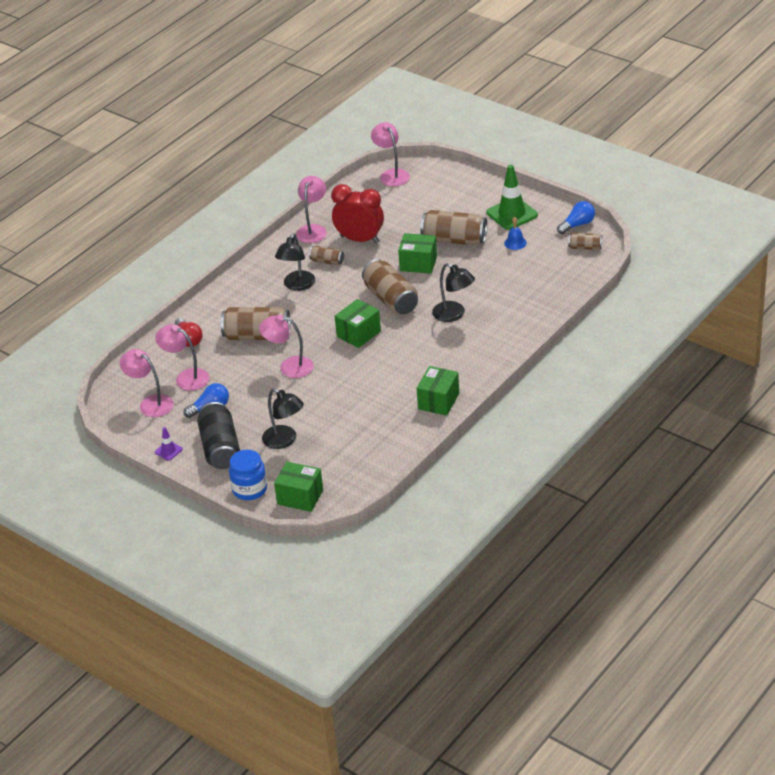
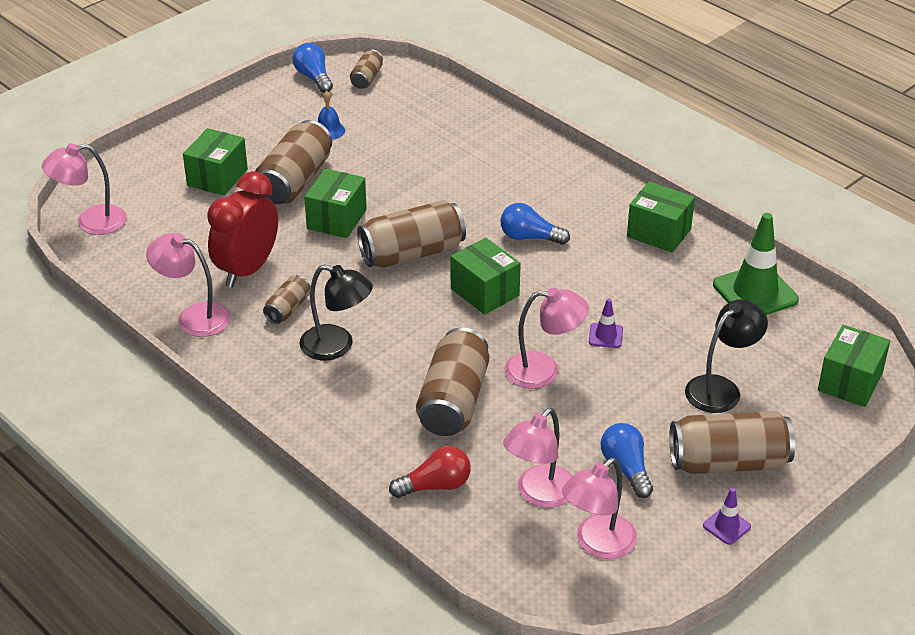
camera: 85 degrees left, 0 degrees up
black can [197,402,240,469] -> brown can [669,411,795,474]
blue jar [229,449,267,500] -> none
pink lamp [259,315,314,378] -> pink lamp turned 105 degrees counterclockwise [505,287,589,389]
black lamp [432,263,475,322] -> none
green traffic cone [486,165,538,230] -> green traffic cone moved to [713,213,799,315]
none -> green box [183,128,248,196]
none -> blue light bulb [500,203,570,245]
none -> purple traffic cone [589,298,623,348]

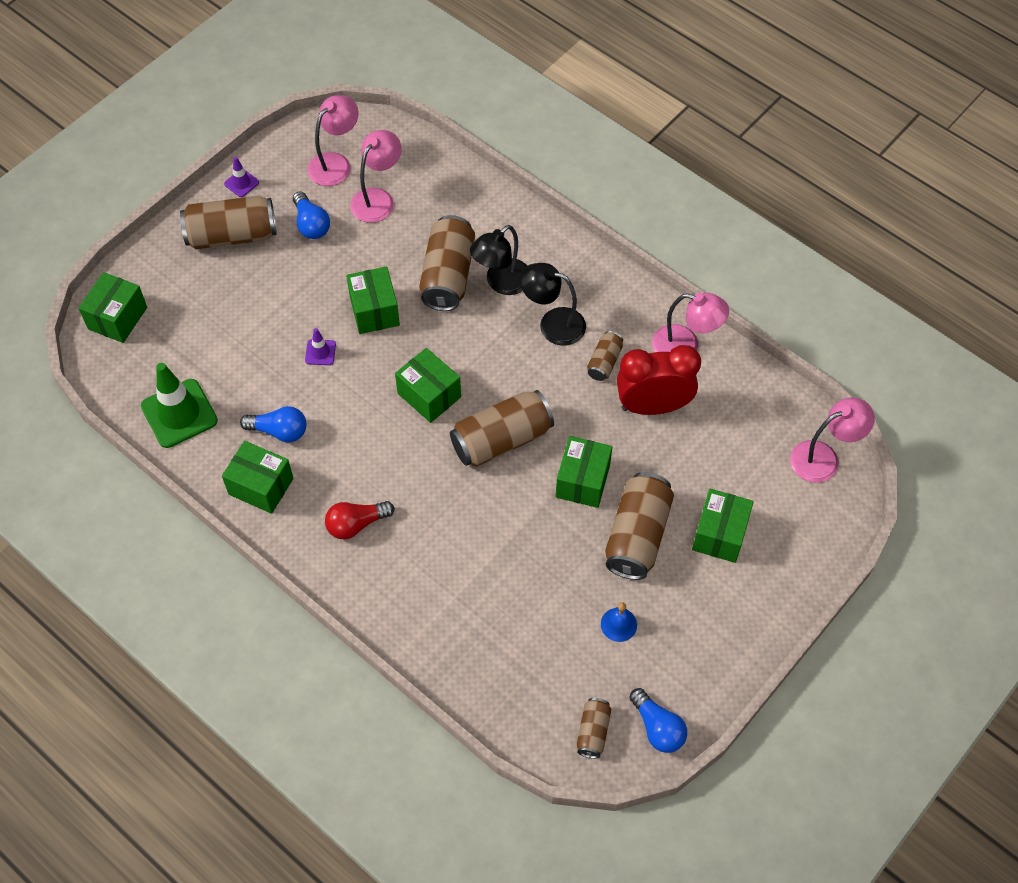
camera: 175 degrees right, 20 degrees up
red clock [207,171,278,288] -> red clock turned 120 degrees counterclockwise [617,345,701,415]
red light bulb [389,446,471,498] -> red light bulb moved to [325,501,394,539]
blue light bulb [500,203,570,245] -> blue light bulb moved to [240,406,306,442]
pink lamp [505,287,589,389] -> green box [346,266,400,334]
black lamp [685,299,768,413] -> black lamp moved to [470,225,527,295]

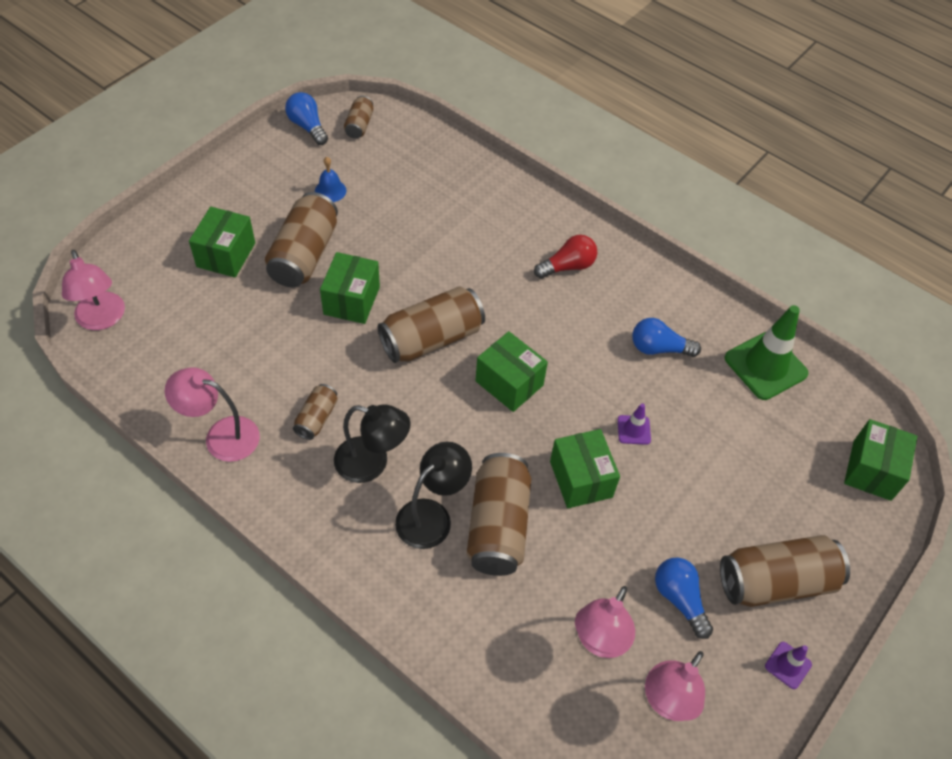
camera: 175 degrees right, 5 degrees down
green box [222,441,294,514] -> none
red clock [617,345,701,415] -> none
pink lamp [790,398,875,483] -> pink lamp turned 90 degrees counterclockwise [62,250,125,330]

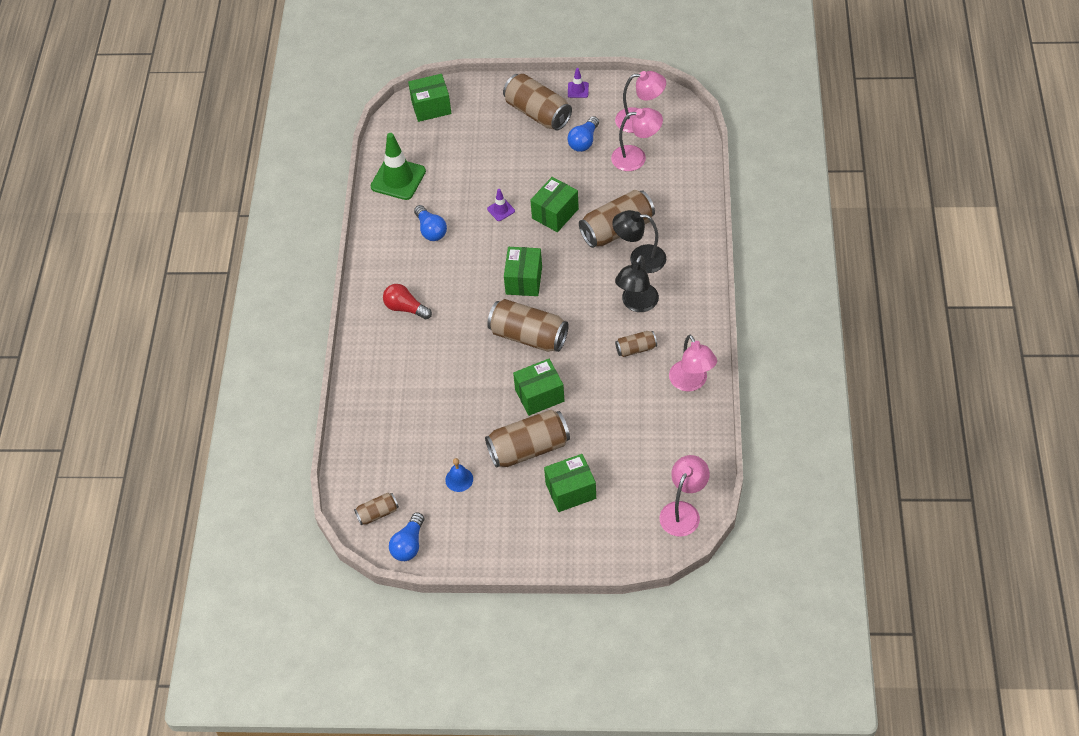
camera: 120 degrees left, 0 degrees up
black lamp [334,404,411,483] -> black lamp turned 135 degrees counterclockwise [615,255,659,312]

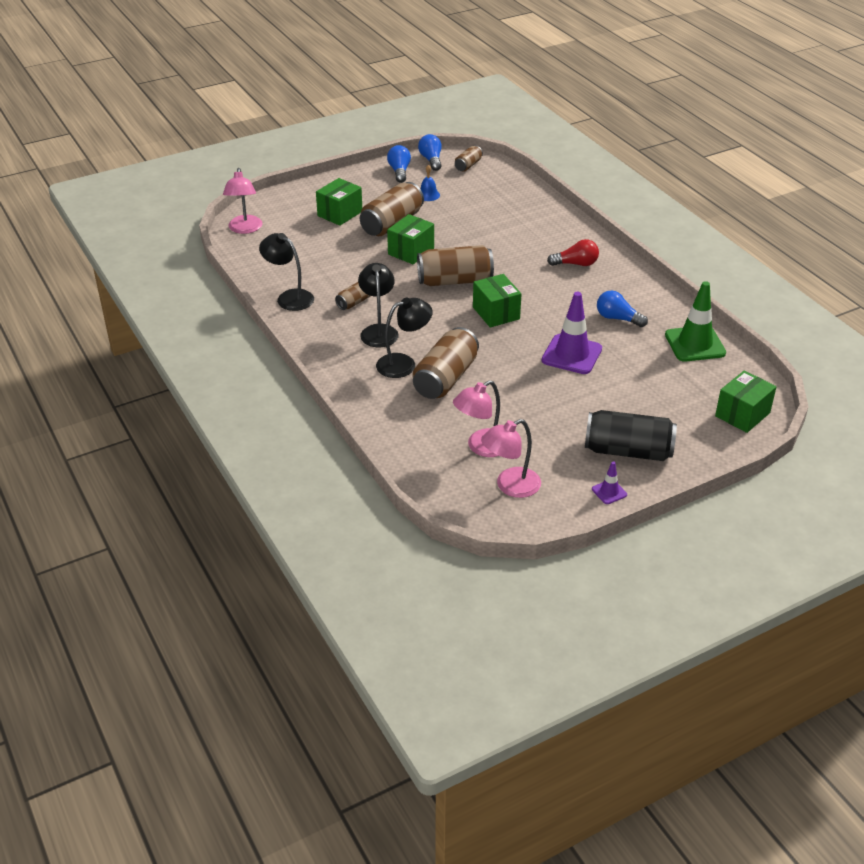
camera: 145 degrees right, 15 degrees down
purple traffic cone [487,189,515,221] -> purple traffic cone [542,292,602,374], size x2.11
brown can [503,74,572,131] -> black can [585,410,677,461]
green box [530,177,579,232] -> none
blue light bulb [567,116,599,152] -> blue light bulb moved to [387,145,411,183]
pink lamp [669,335,717,391] -> black lamp [259,233,314,311]

